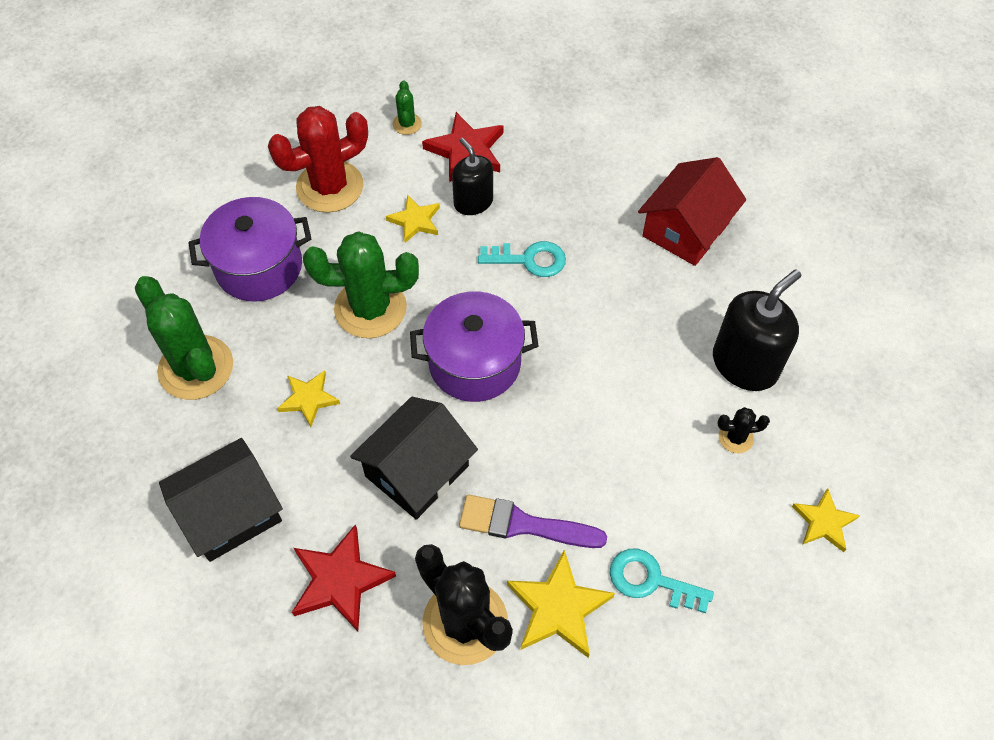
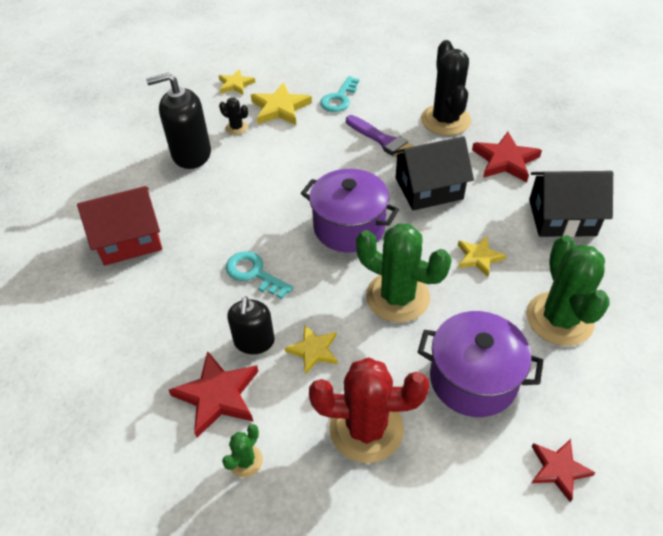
camera: 145 degrees left, 10 degrees down
yellow star [507,550,615,658] -> yellow star moved to [251,82,312,125]
turquoise key [610,549,714,613] -> turquoise key turned 60 degrees clockwise [320,76,359,112]
none -> red star [532,439,596,502]

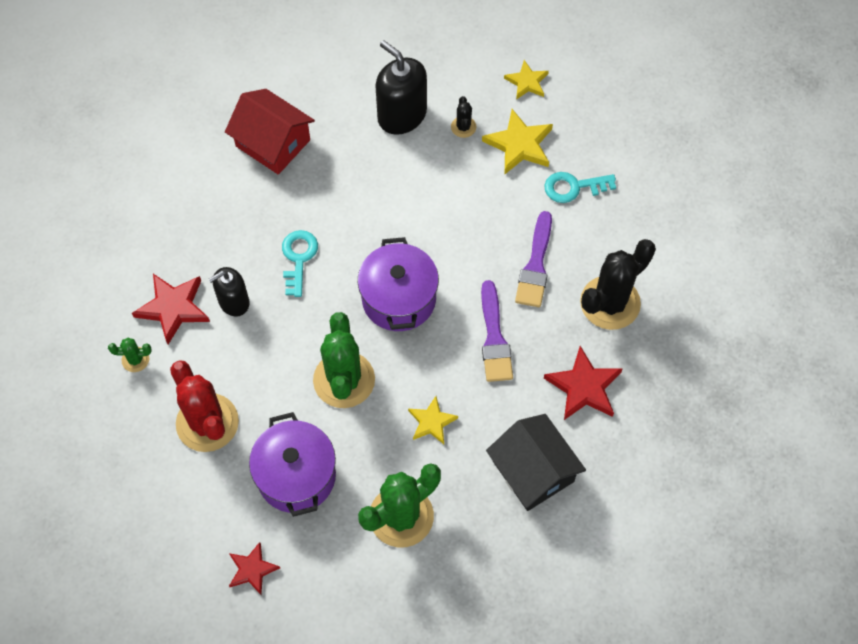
camera: 55 degrees right, 15 degrees up
yellow star [285,325,338,375] -> none
black house [392,136,474,210] -> purple brush [481,280,513,382]

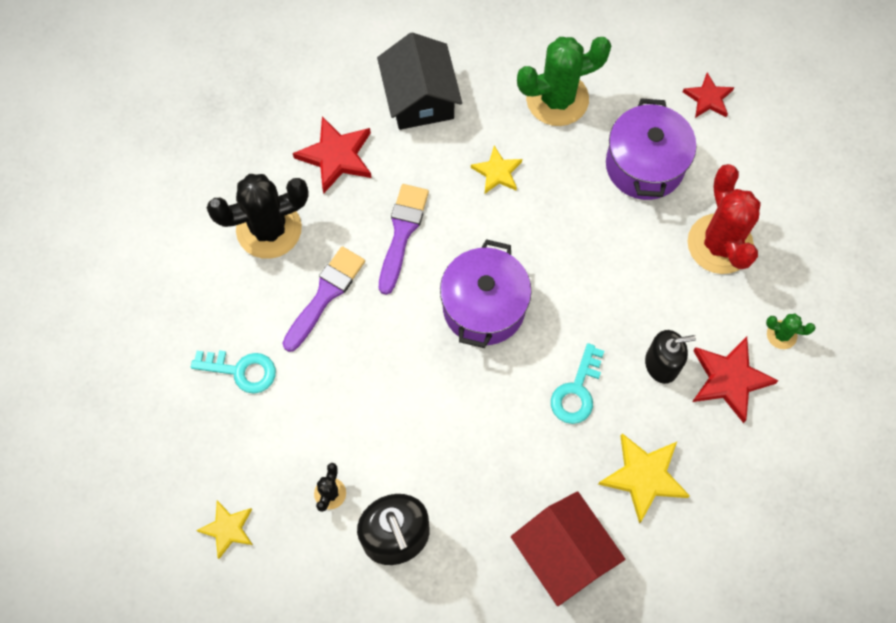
camera: 160 degrees left, 5 degrees up
green cactus [313,312,375,408] -> none
yellow star [482,109,553,174] -> yellow star moved to [598,433,690,524]

